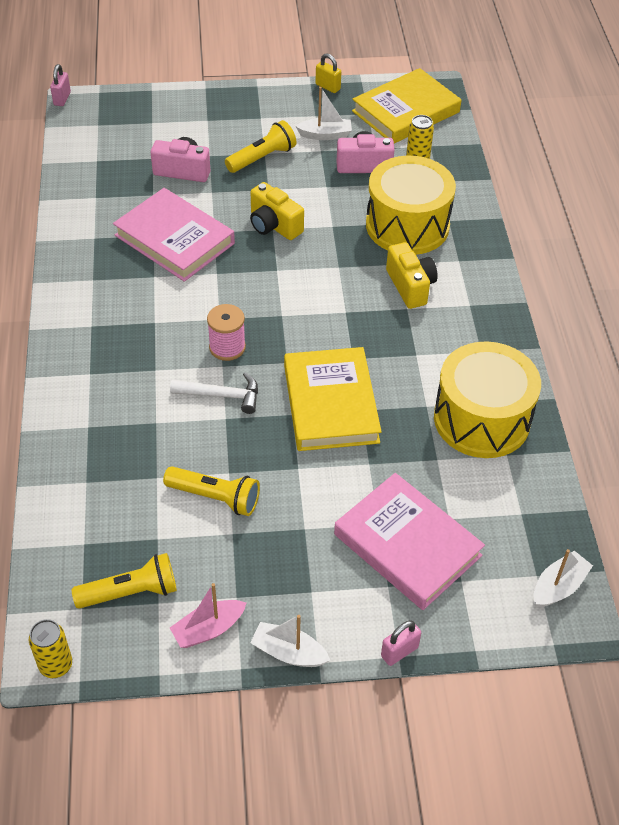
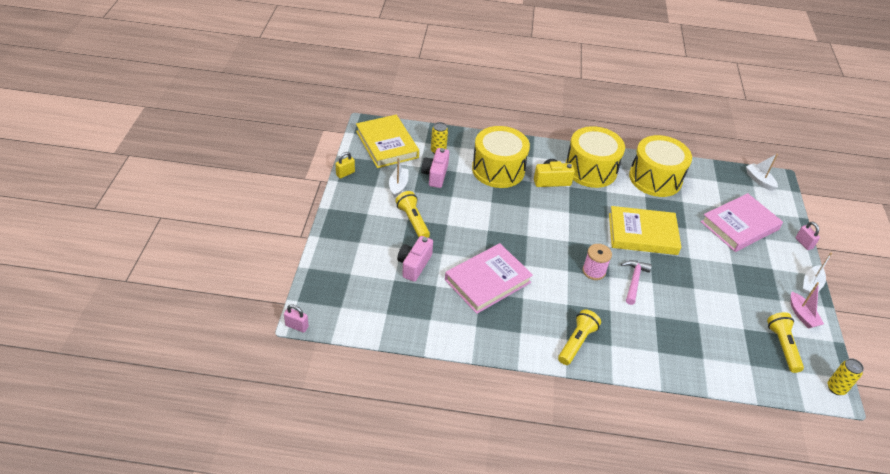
camera: 80 degrees left, 5 degrees down
yellow flashlight [163,466,260,516] -> yellow flashlight moved to [558,309,601,365]
white hammer [170,372,258,414] -> pink hammer [621,260,652,305]
yellow camera [250,182,304,240] -> none
none -> yellow drum [566,126,625,188]

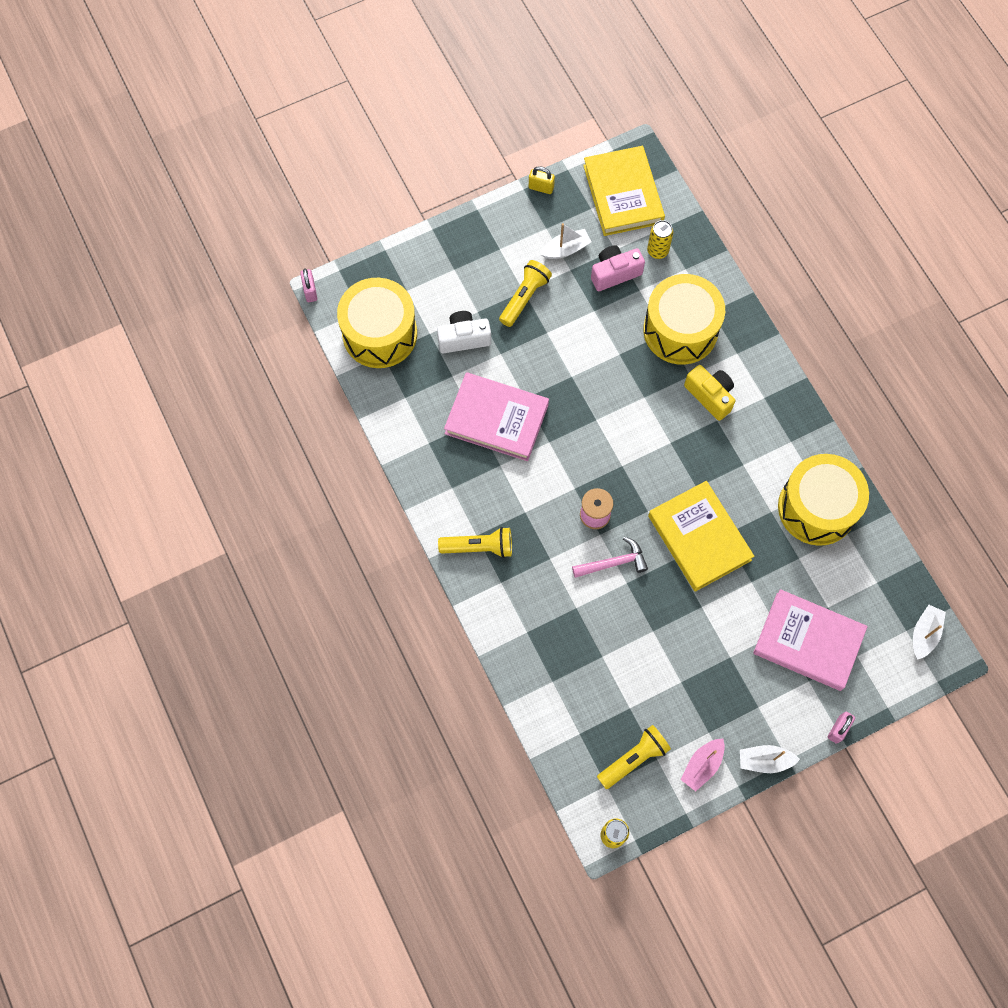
camera: 60 degrees right, 25 degrees up
yellow book [356,115,419,168] -> yellow book turned 45 degrees counterclockwise [583,146,665,236]
pink camera [397,236,433,282] -> white camera [437,311,491,353]
yellow drum [566,126,625,188] -> yellow drum moved to [337,278,417,368]

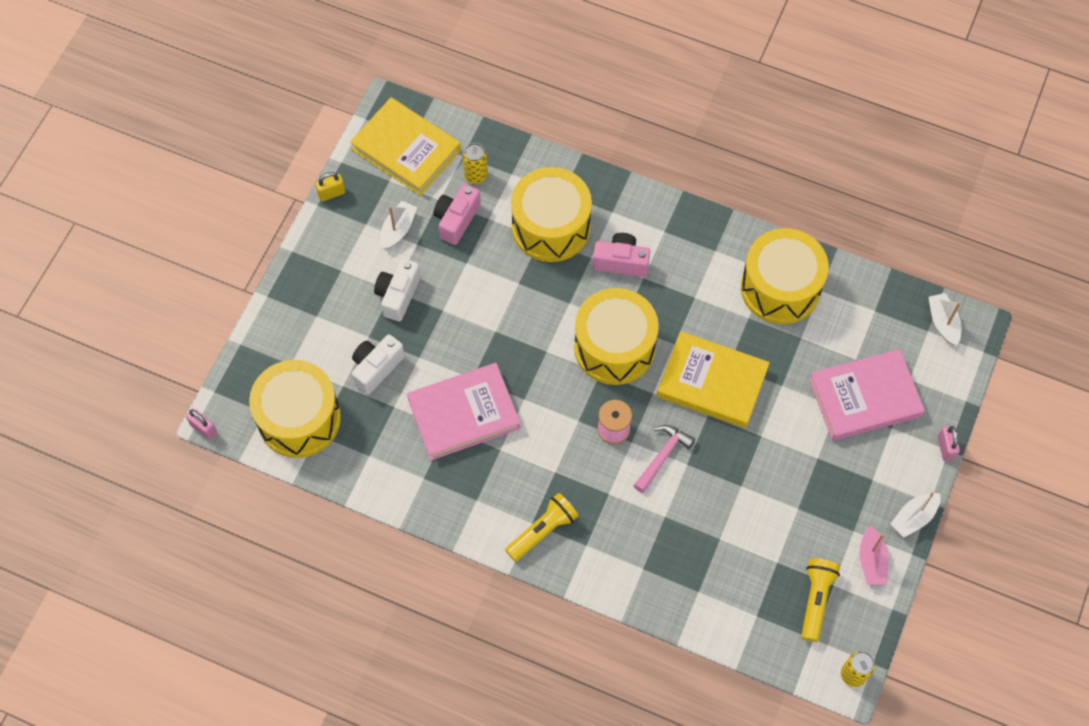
camera: 40 degrees left, 5 degrees down
yellow flashlight [499,260,552,327] -> white camera [374,258,421,322]
yellow camera [684,365,735,421] -> pink camera [593,233,650,277]
none -> yellow drum [574,288,659,385]

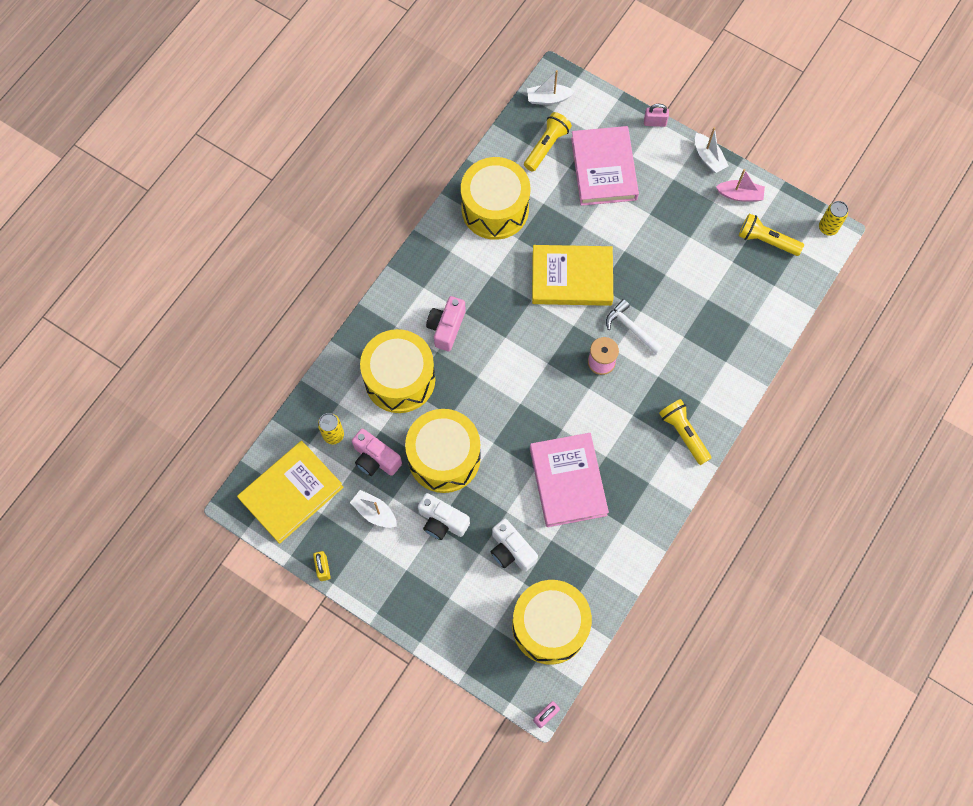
camera: 80 degrees left, 5 degrees up
yellow drum [574,288,659,385] -> yellow drum moved to [405,409,481,493]
pink hammer [633,425,695,493] -> white hammer [606,299,663,355]
yellow book [657,331,770,428] -> yellow book turned 60 degrees clockwise [532,245,613,306]
none -> yellow flashlight [524,112,572,172]

